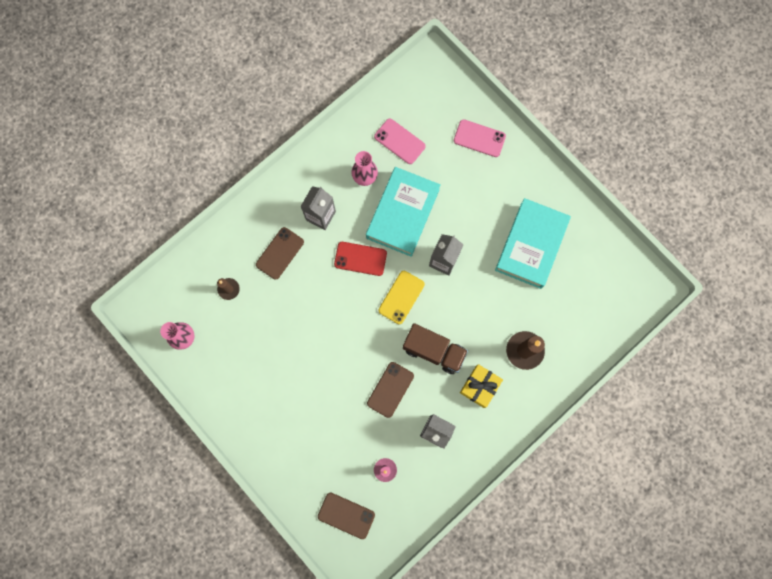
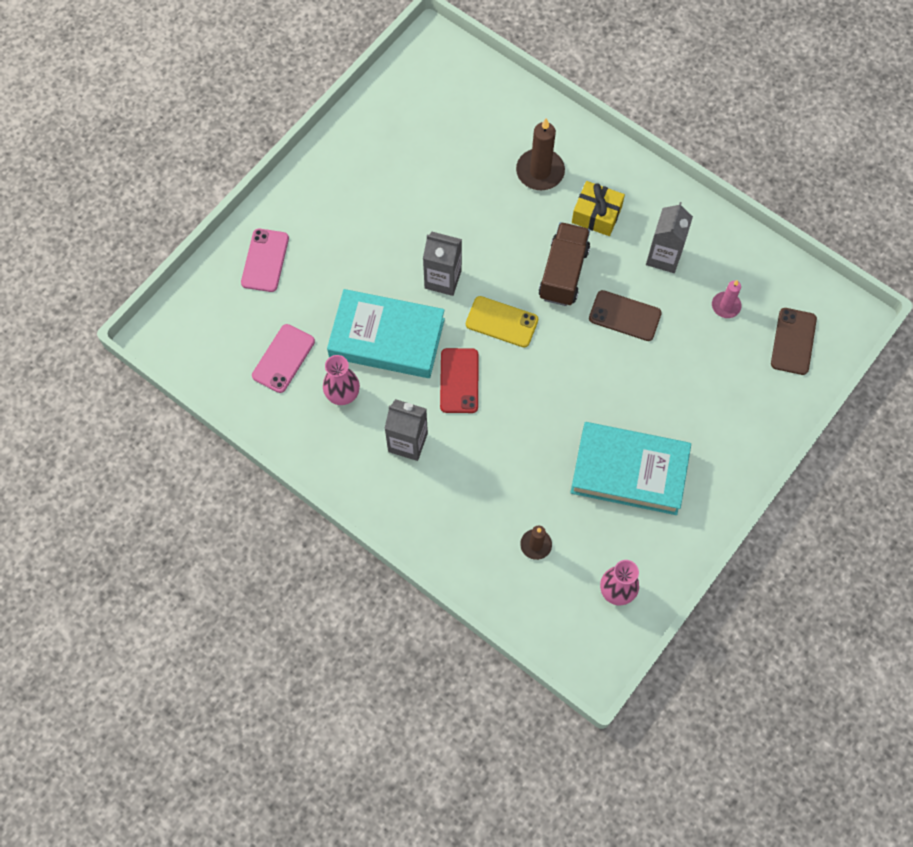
camera: 100 degrees left, 10 degrees down
brown phone [256,227,304,280] -> none
turquoise book [495,198,571,289] -> turquoise book moved to [570,422,691,515]

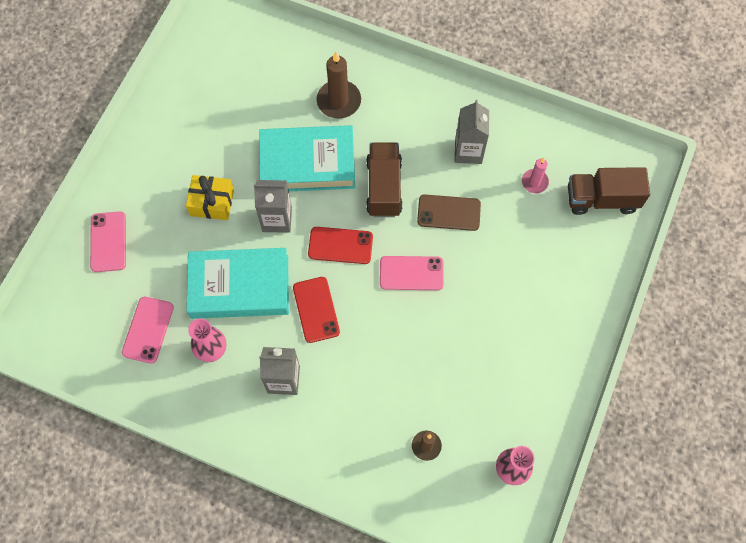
camera: 15 degrees left, 0 degrees up
yellow phone [466,296,538,347] -> red phone [308,227,373,264]
turquoise book [570,422,691,515] -> turquoise book moved to [259,125,355,191]
yellow gift [572,181,625,236] -> yellow gift moved to [186,175,234,220]
brown phone [771,308,817,375] -> brown truck [568,167,650,215]
none -> pink phone [380,256,444,290]

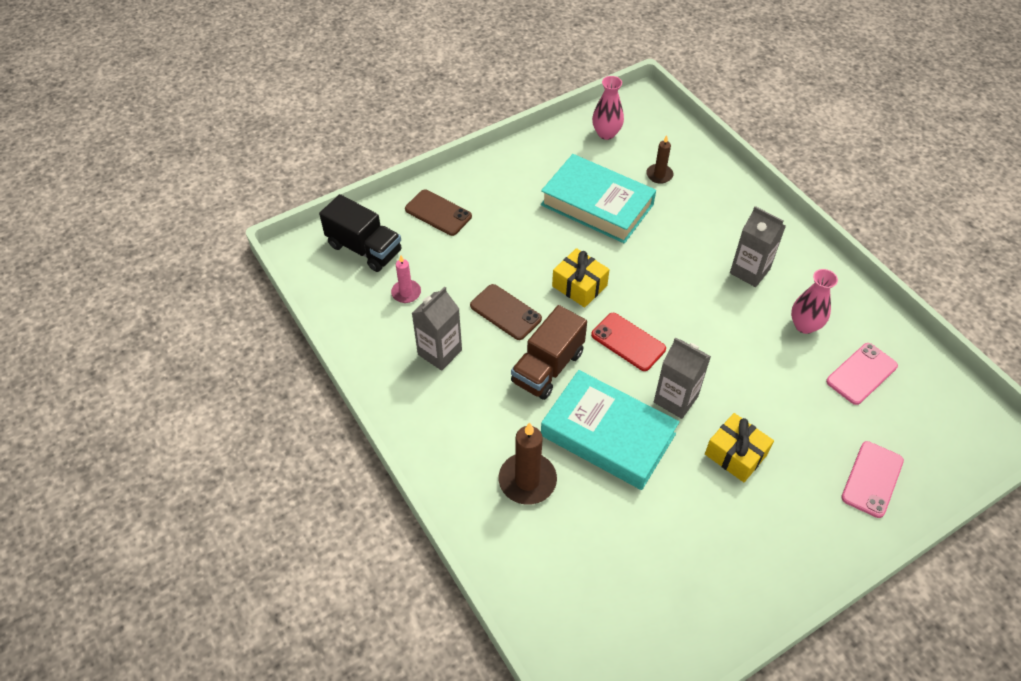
camera: 145 degrees left, 15 degrees down
turquoise book [186,248,289,319] -> turquoise book moved to [541,154,656,243]
red phone [293,277,340,343] -> none
pink phone [380,256,444,290] -> yellow gift [552,248,610,307]
brown truck [568,167,650,215] -> black truck [319,194,402,272]
none -> brown phone [405,190,472,236]

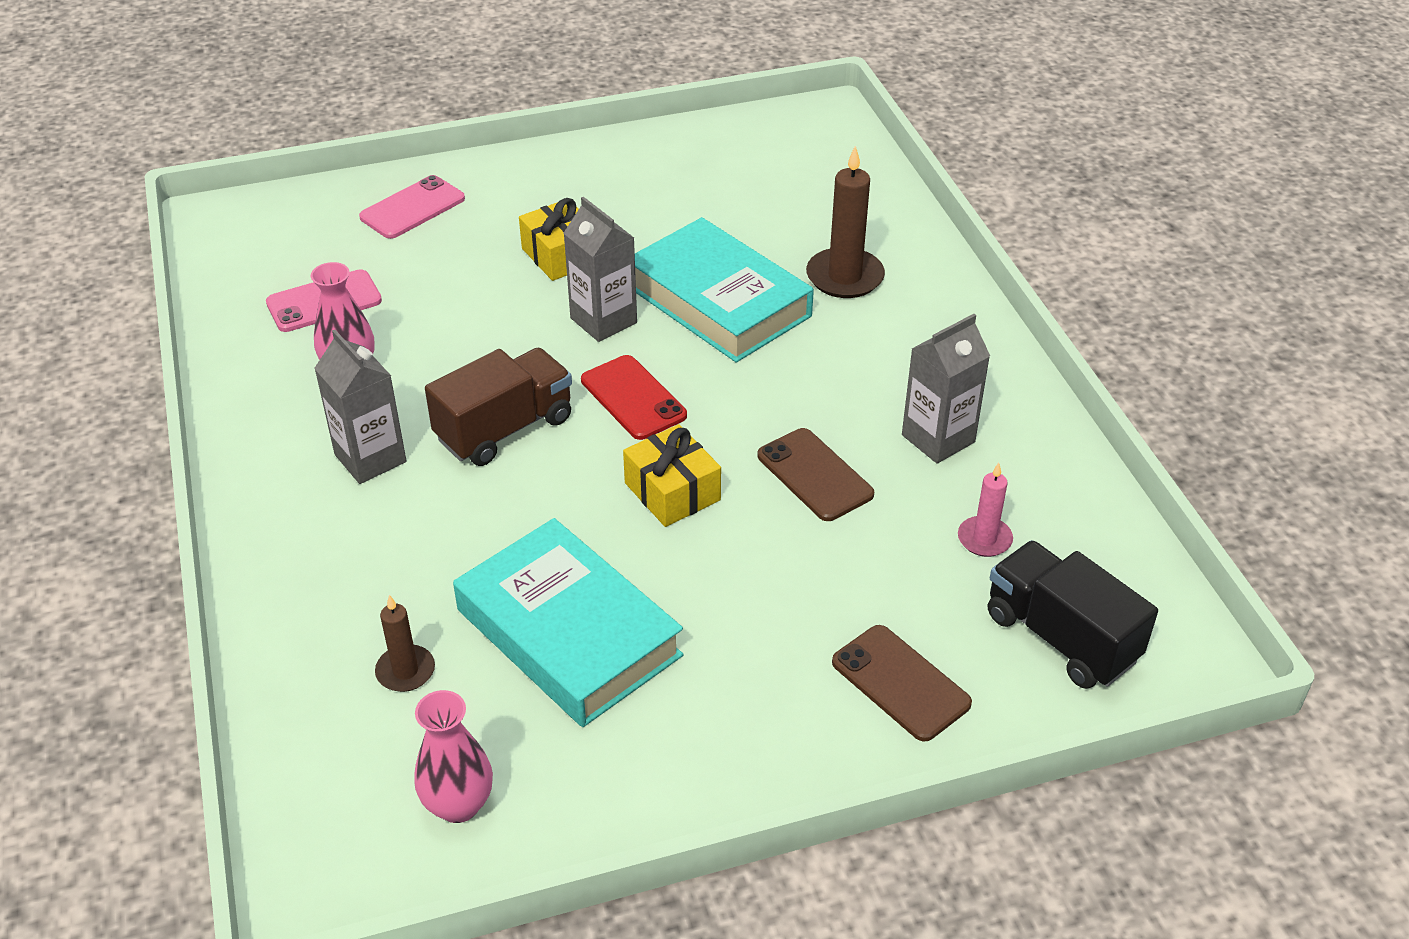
camera: 165 degrees left, 10 degrees down
brown truck [511,305,587,400] -> brown truck moved to [425,348,572,466]

